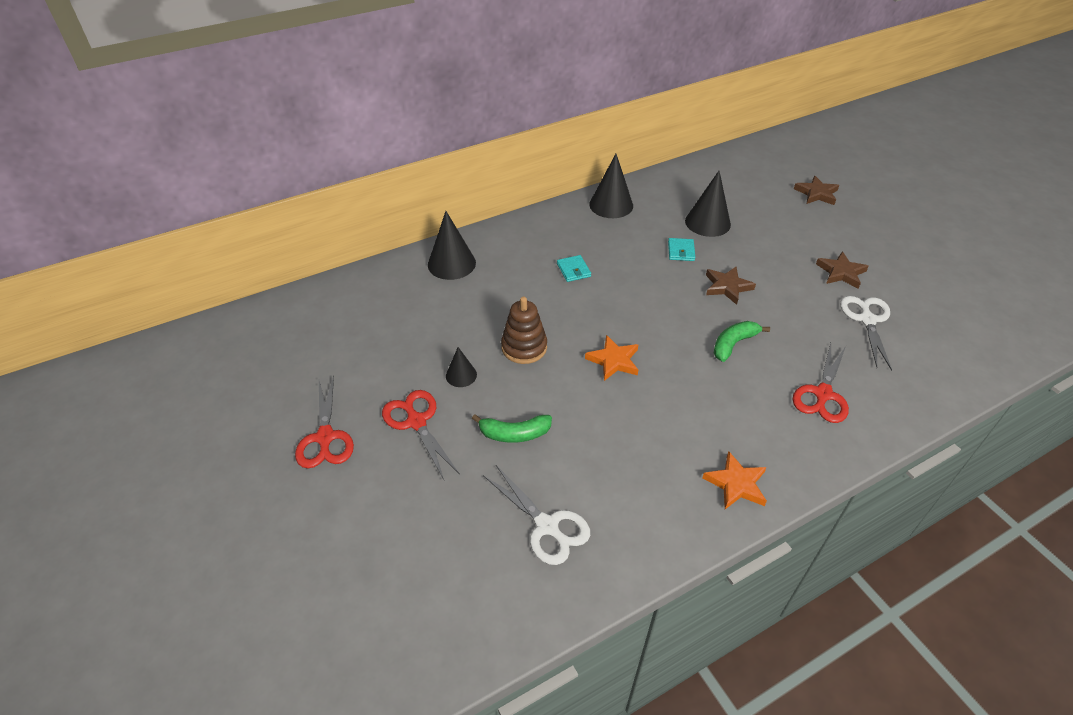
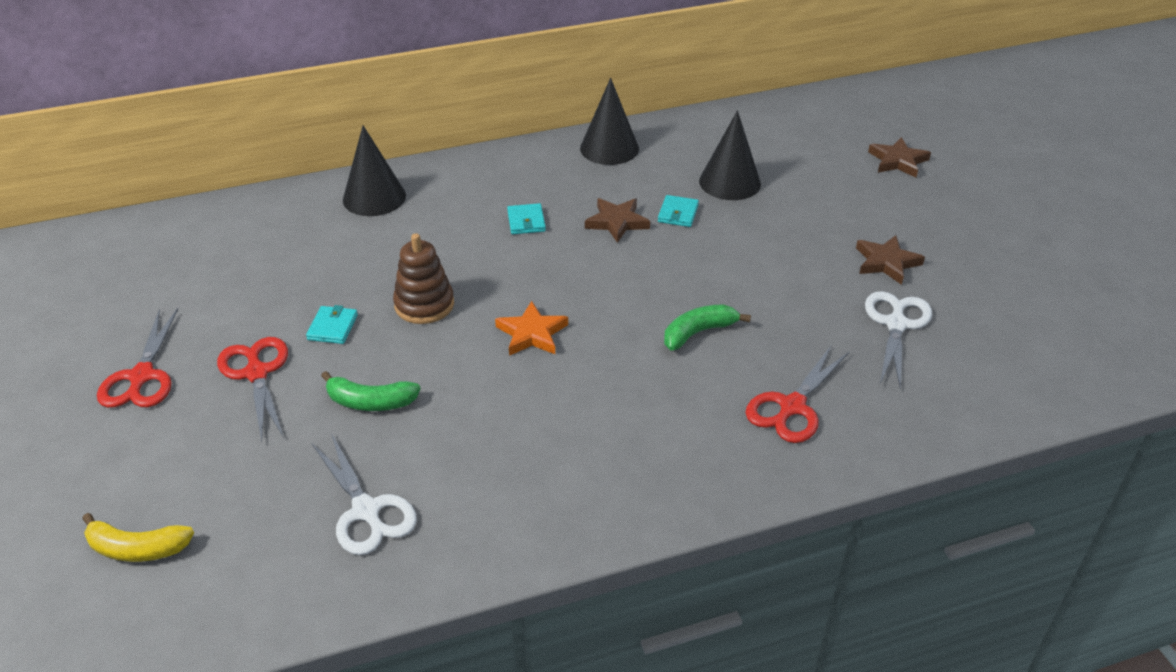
camera: 10 degrees right, 5 degrees down
black cone [446,347,477,387] -> turquoise wallet [306,305,358,344]
orange star [702,451,767,509] -> none
brown star [706,267,756,305] -> brown star moved to [585,198,650,243]
none -> yellow banana [82,513,194,562]

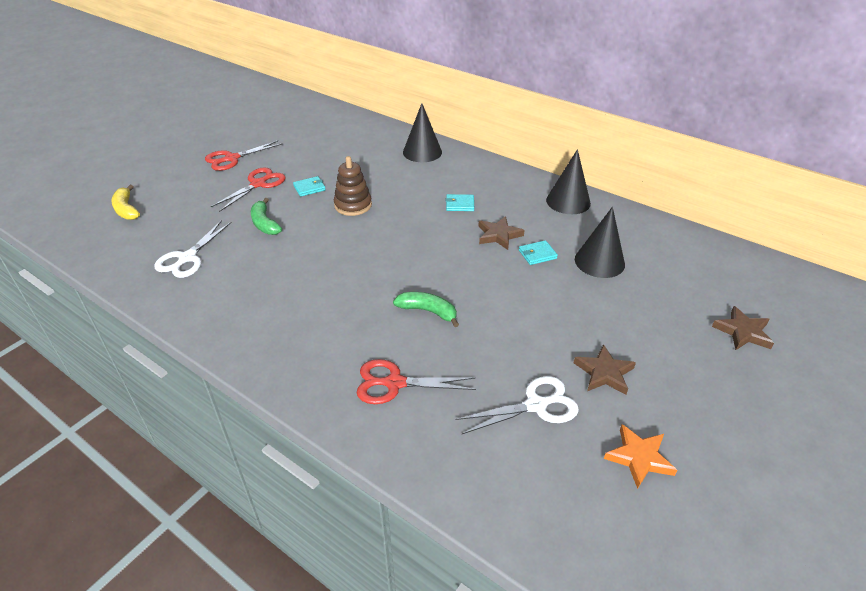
camera: 55 degrees right, 0 degrees up
orange star [495,301,568,356] -> orange star moved to [604,424,677,489]
turquoise wallet [507,203,546,234] -> turquoise wallet turned 45 degrees clockwise [446,194,474,211]

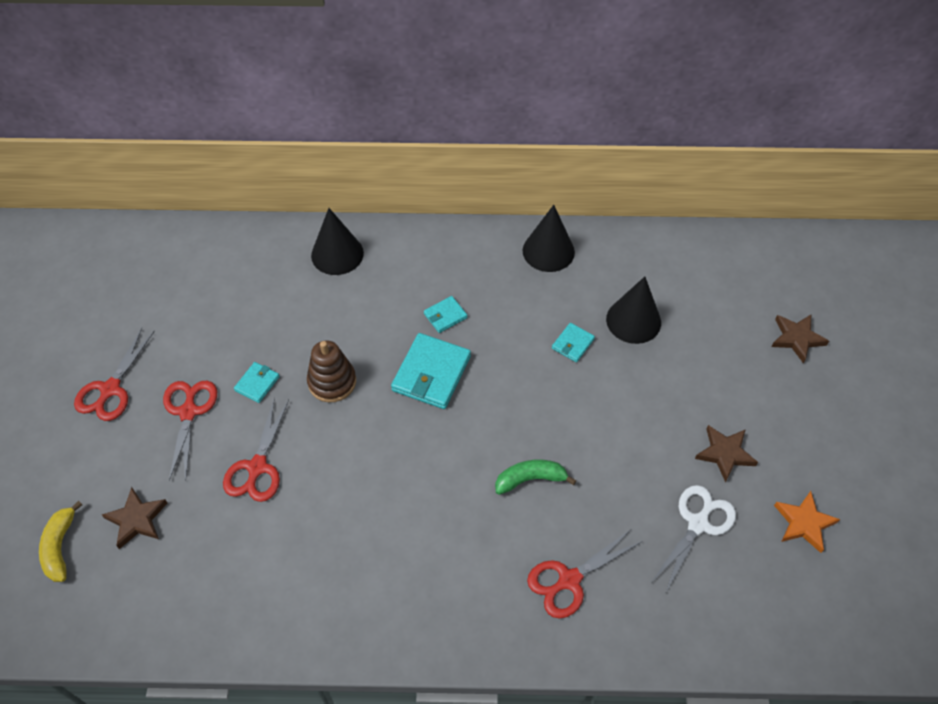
camera: 35 degrees left, 15 degrees up
yellow banana [111,185,140,220] -> yellow banana turned 60 degrees clockwise [39,501,82,582]
white scissors [154,221,232,278] -> none
green banana [251,198,282,235] -> red scissors [223,397,289,502]
brown star [478,216,525,250] -> brown star moved to [102,487,167,549]
none -> turquoise wallet [391,333,471,409]

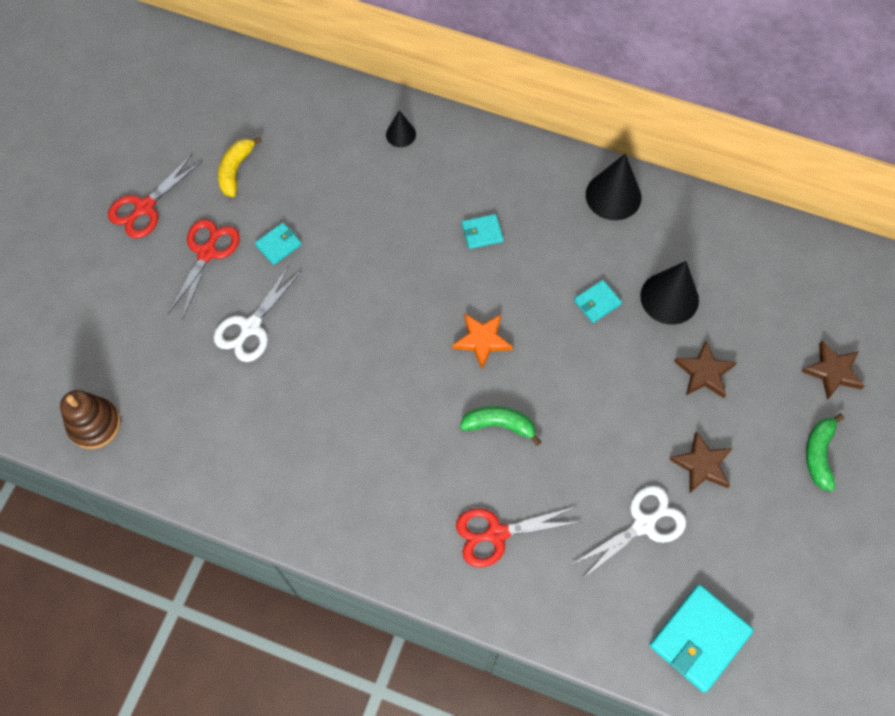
camera: 20 degrees right, 10 degrees up
yellow banana [39,501,82,582] -> yellow banana moved to [218,137,262,197]
brown star [102,487,167,549] -> brown star moved to [674,341,737,398]
red scissors [223,397,289,502] -> white scissors [214,264,302,362]
brown stacking toy [307,340,356,402] -> brown stacking toy moved to [60,390,121,449]
black cone [311,208,364,275] -> black cone [386,110,416,147], size x0.55
turquoise wallet [391,333,471,409] -> turquoise wallet moved to [650,584,754,692]
orange star [774,491,840,553] -> orange star moved to [452,314,513,368]
none -> green banana [806,414,844,491]

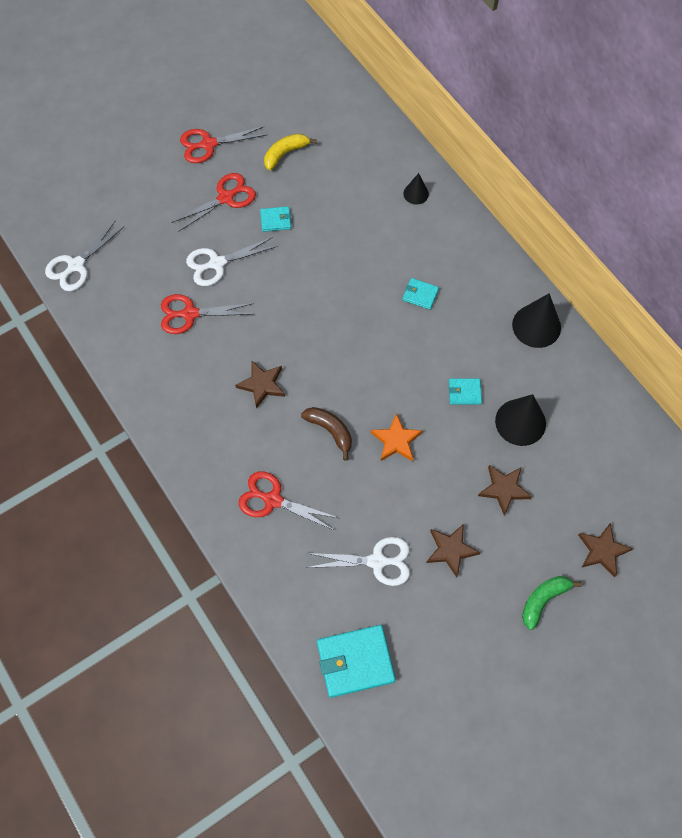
camera: 35 degrees right, 0 degrees up
brown stacking toy [60,390,121,449] -> white scissors [45,220,124,291]
orange star [452,314,513,368] -> orange star moved to [371,413,423,461]
green banana [460,406,541,446] -> brown banana [301,407,352,460]
none -> red scissors [161,294,254,334]
none -> brown star [235,360,285,409]

